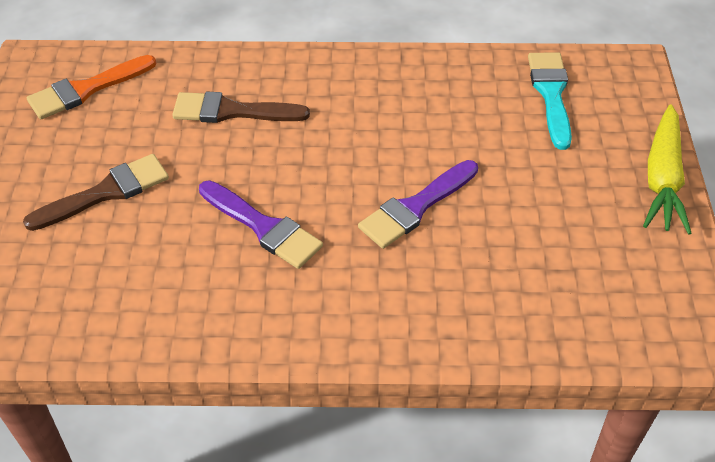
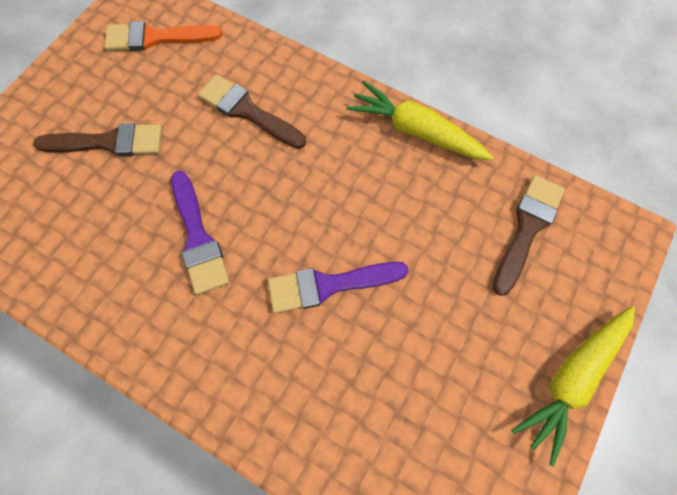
camera: 30 degrees right, 20 degrees up
turquoise brush [528,52,572,150] -> brown brush [493,175,565,296]
none -> yellow carrot [347,81,494,160]

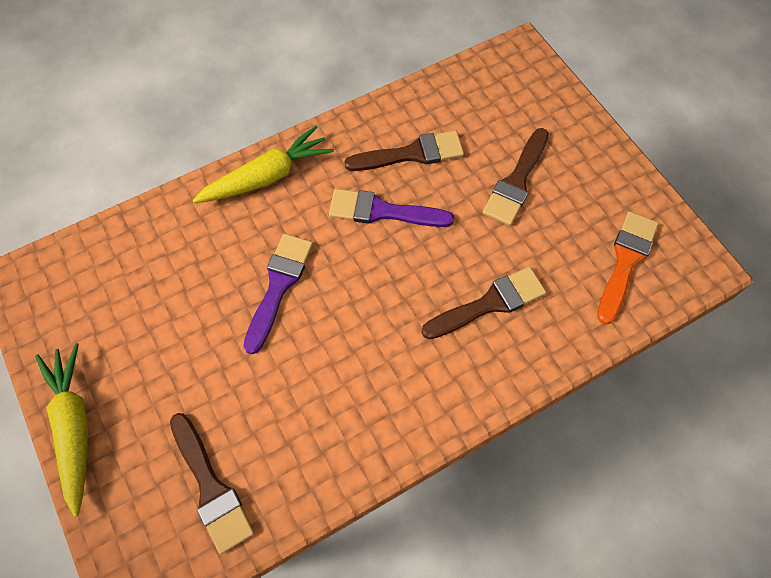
camera: 120 degrees right, 5 degrees down
yellow carrot [347,81,494,160] -> yellow carrot moved to [193,126,334,203]
none -> brown brush [344,130,464,171]

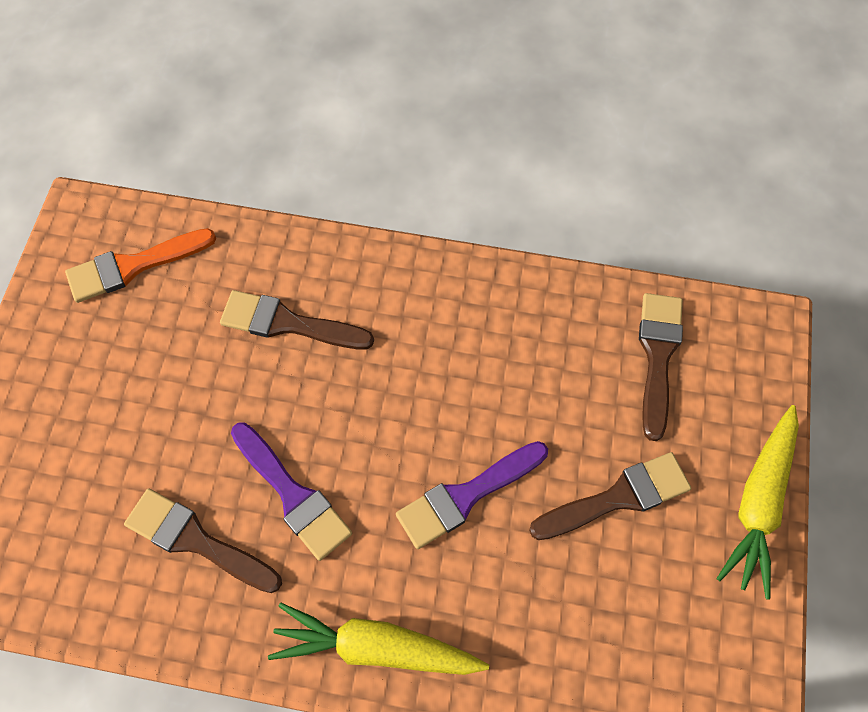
camera: 140 degrees left, 0 degrees up
brown brush [483,128,549,226] -> brown brush moved to [529,452,691,540]

